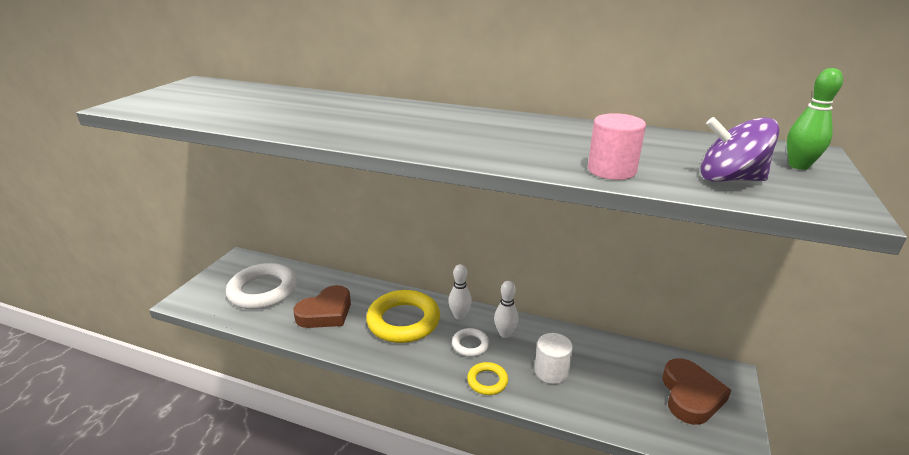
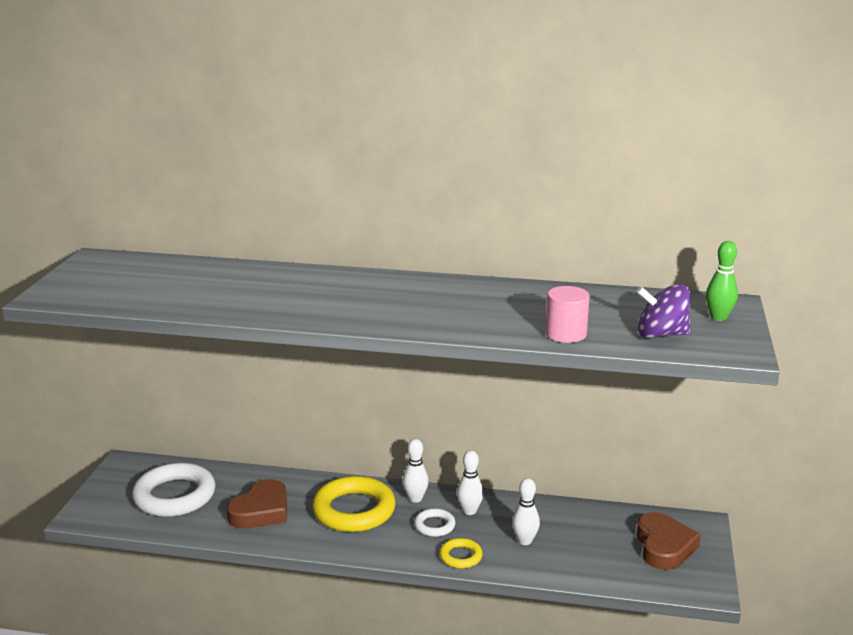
camera: 10 degrees left, 5 degrees down
white cylinder [535,333,573,384] -> white bowling pin [512,478,540,545]

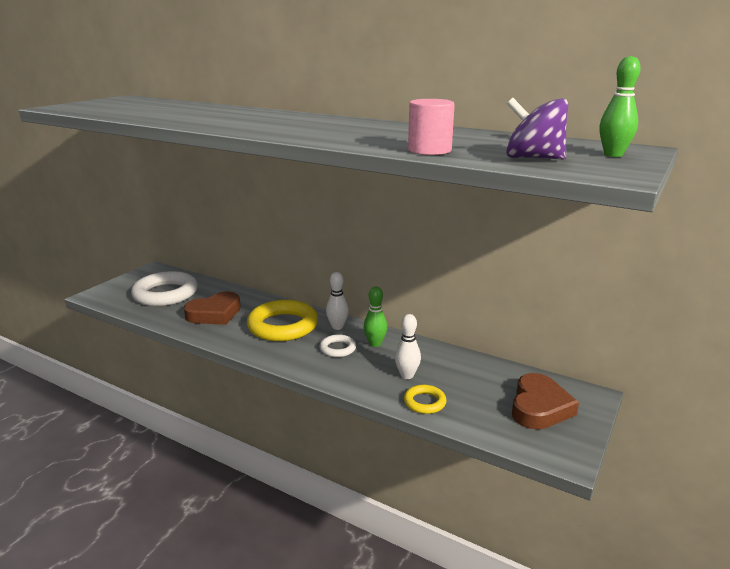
camera: 20 degrees right, 0 degrees up
yellow ring [440,538,483,569] -> yellow ring moved to [404,385,447,414]
white bowling pin [457,450,484,515] -> green bowling pin [364,287,387,347]

